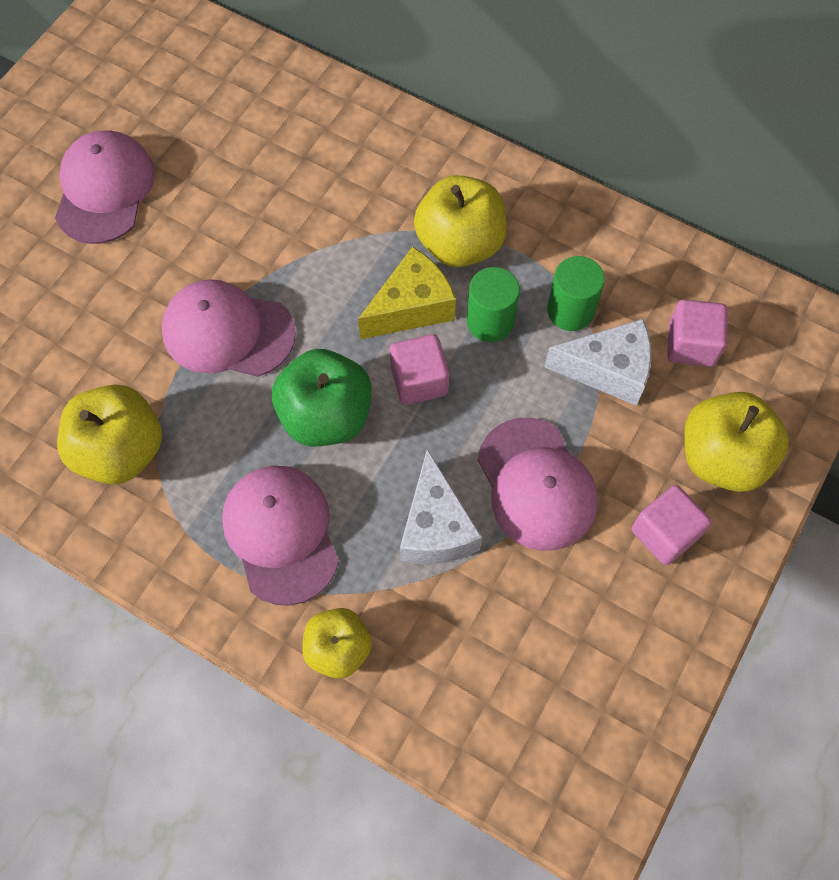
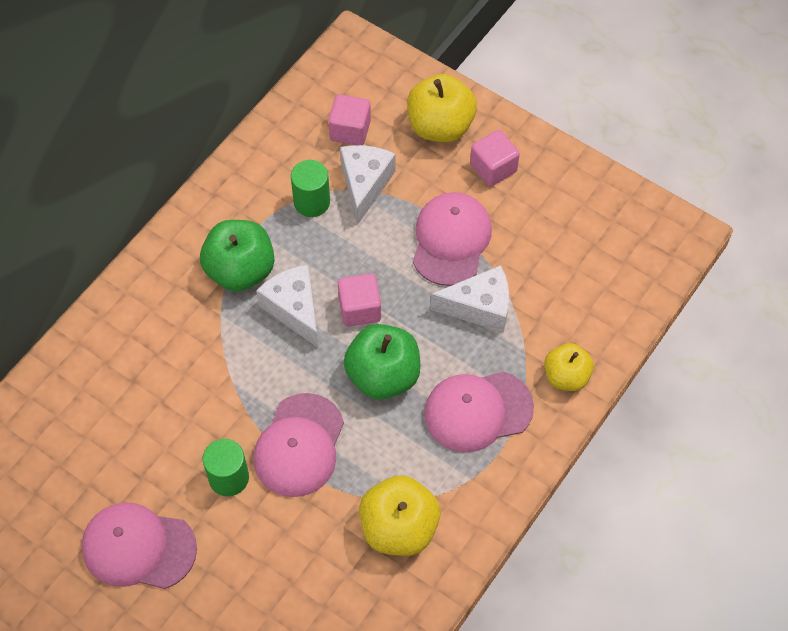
camera: 85 degrees left, 5 degrees down
yellow cheese [358,247,456,339] -> white cheese [256,265,318,347]
yellow apple [414,175,507,267] -> green apple [200,220,274,292]
green cylinder [467,267,520,342] -> green cylinder moved to [203,439,249,496]
pink cap [478,418,598,551] -> pink cap turned 60 degrees counterclockwise [413,192,492,286]

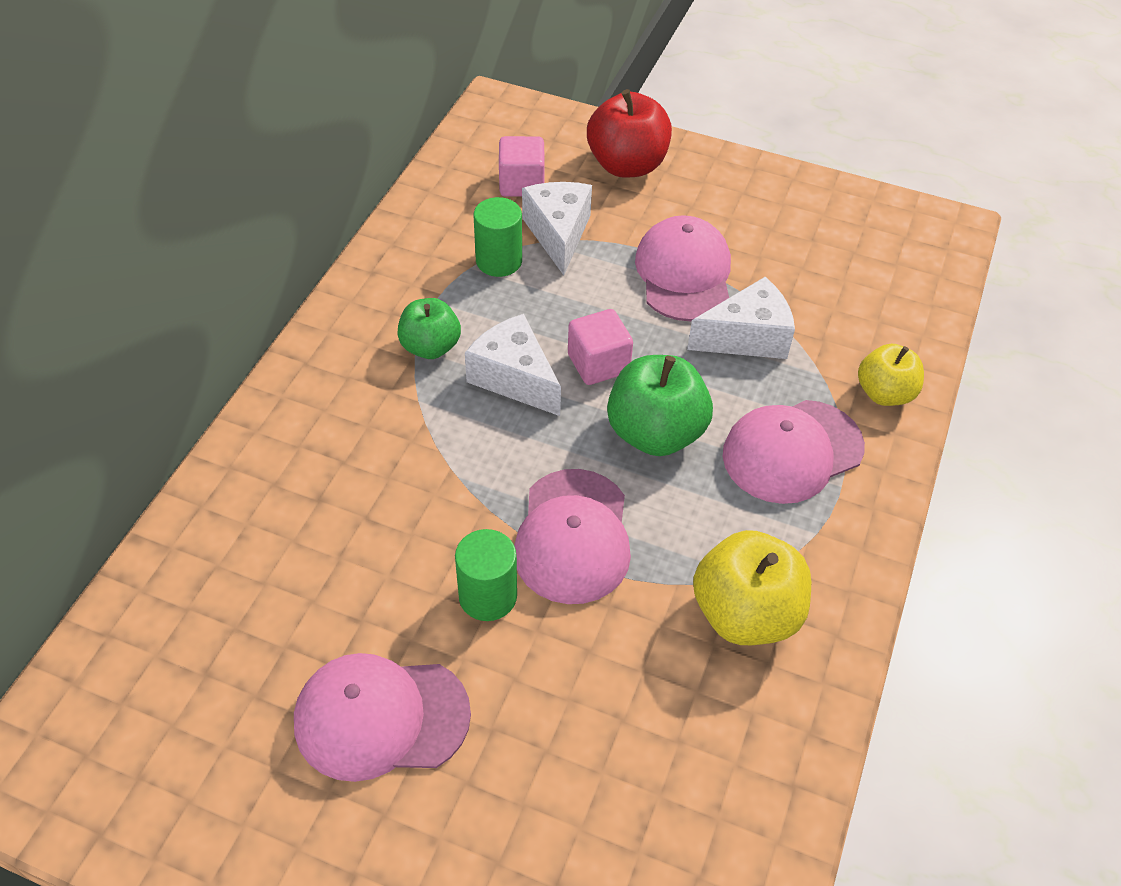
camera: 15 degrees left, 10 degrees down
green apple [200,220,274,292] -> green apple [397,298,461,359], size x0.64
yellow apple [407,74,477,142] -> red apple [587,89,672,178]
pink cube [470,130,520,187] -> none

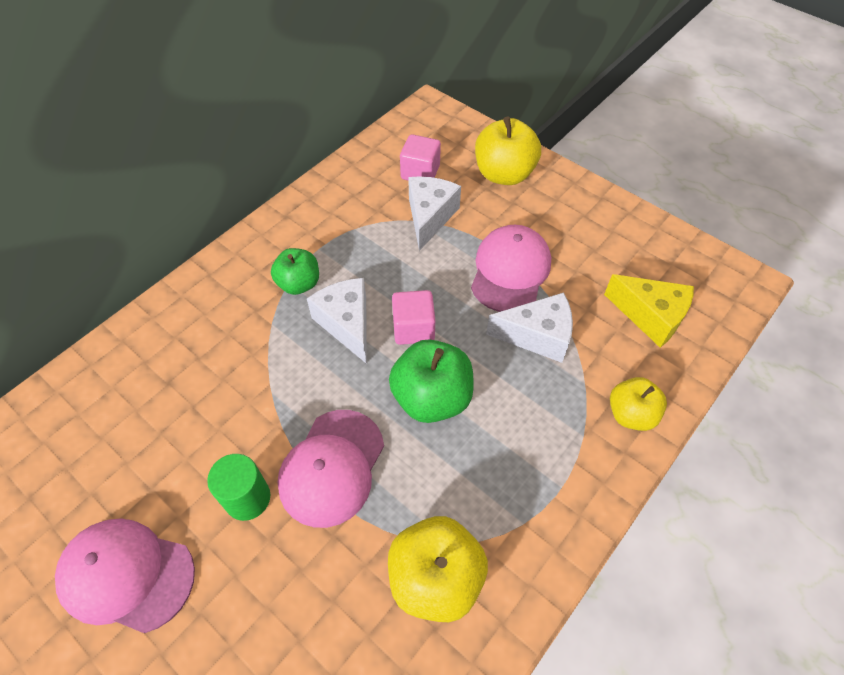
camera: 20 degrees right, 5 degrees up
green cylinder [474,197,522,277] -> none
red apple [587,89,672,178] -> yellow apple [475,116,541,185]
pink cap [723,400,865,504] -> none
none -> yellow cheese [604,274,694,348]

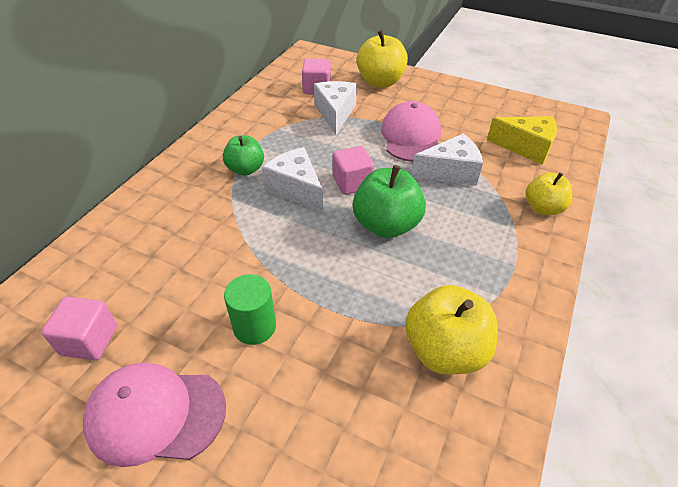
camera: 15 degrees left, 10 degrees down
pink cap [277,410,384,528] -> none
none -> pink cube [41,297,117,360]

